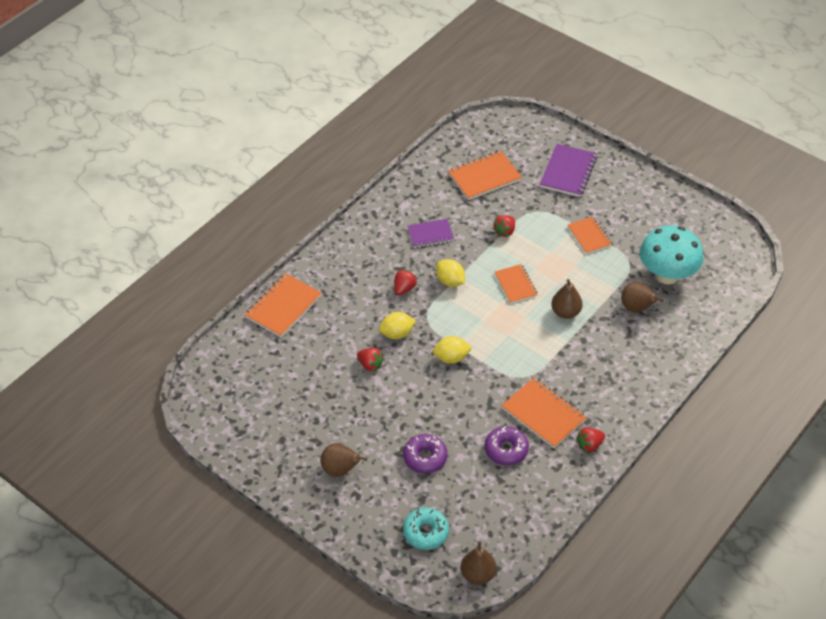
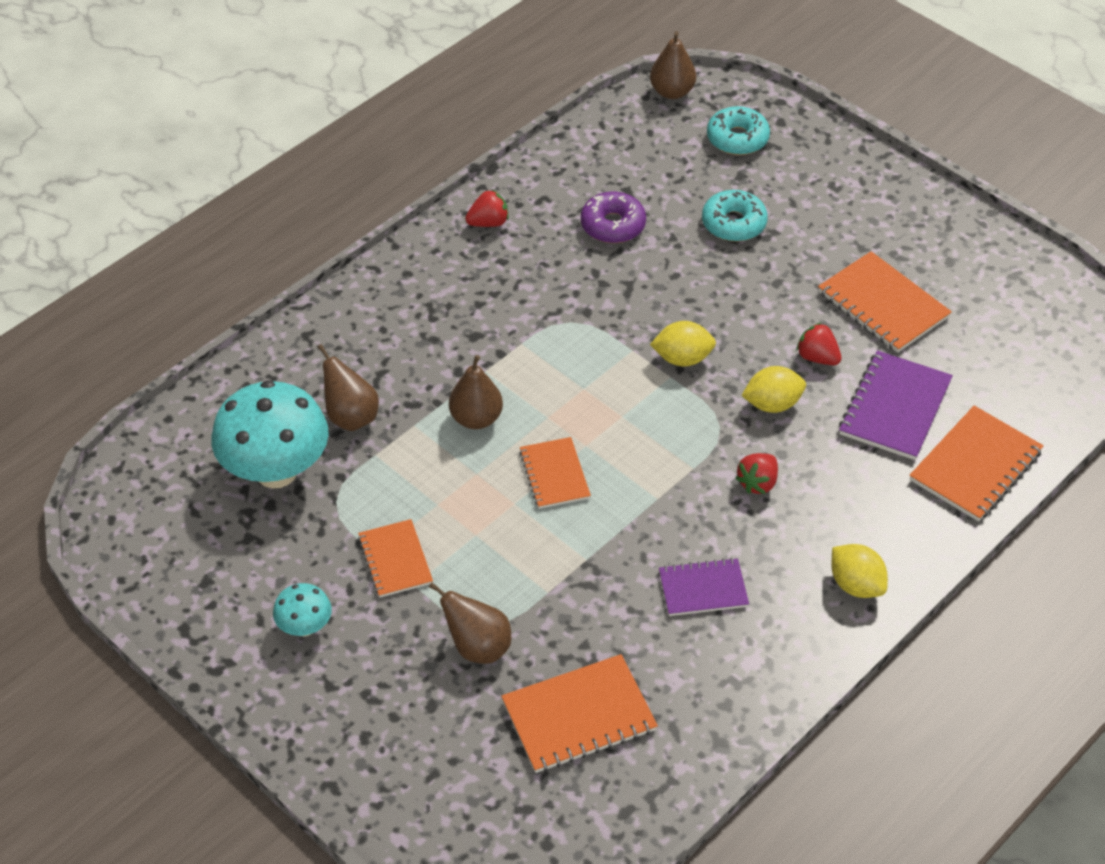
camera: 175 degrees left, 0 degrees up
brown pear [320,443,367,477] -> brown pear moved to [429,582,511,664]
purple donut [403,434,448,473] -> turquoise donut [702,190,768,242]
yellow lemon [436,259,465,287] -> yellow lemon moved to [831,544,888,598]
red strawberry [493,215,515,237] -> none
orange notebook [502,378,587,448] -> orange notebook moved to [818,251,952,353]
purple notebook [540,144,597,197] -> purple notebook moved to [839,350,953,460]
none -> turquoise mushroom [273,583,332,636]

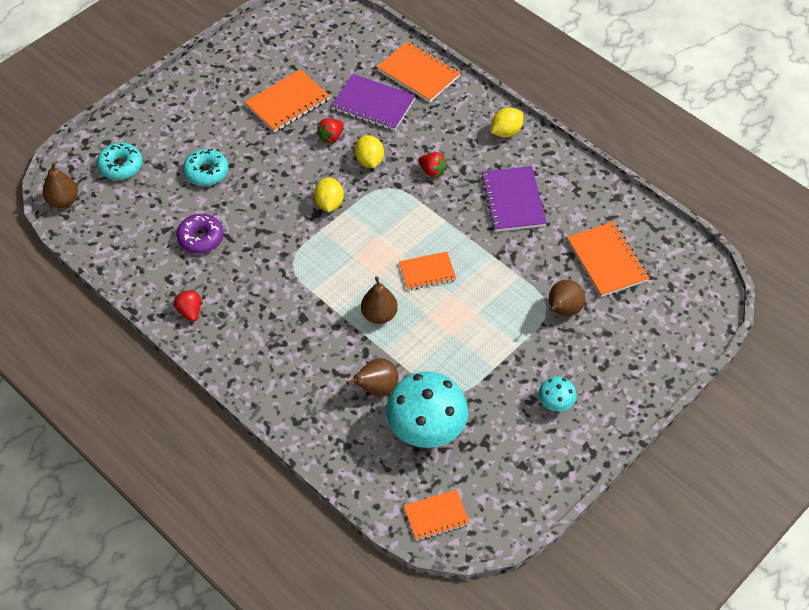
camera: 90 degrees left, 5 degrees up
orange notebook [358,519,433,597] -> orange notebook moved to [404,489,470,541]
purple notebook [659,558,749,616] -> purple notebook [481,166,547,232], size x1.54

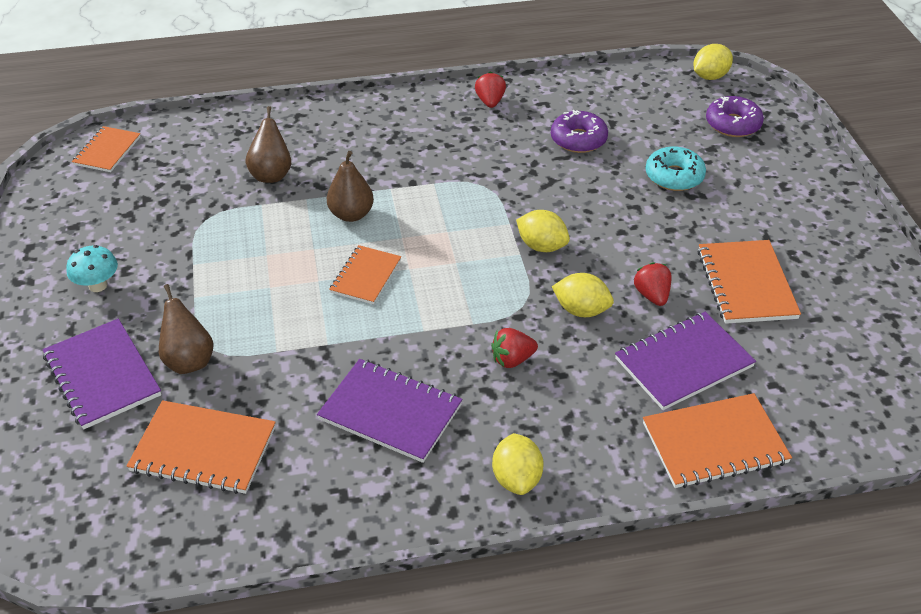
camera: 125 degrees right, 10 degrees down
brown pear [43,162,78,208] -> yellow lemon [694,44,733,80]
turquoise donut [97,143,142,180] -> purple donut [706,96,764,137]
red strawberry [174,290,201,322] -> red strawberry turned 105 degrees counterclockwise [475,71,506,108]
turquoise mushroom [386,371,468,448] -> none
none -> purple notebook [43,319,161,429]

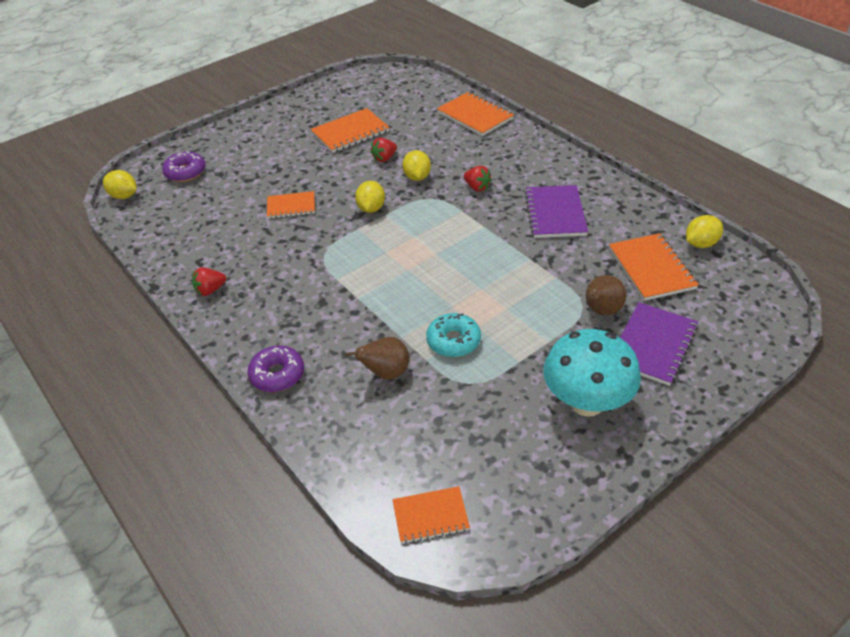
camera: 115 degrees left, 0 degrees up
turquoise mushroom [66,245,118,292] -> turquoise mushroom [543,329,641,417], size x2.10
brown pear [327,151,374,222] -> none
orange notebook [329,245,401,304] -> orange notebook moved to [267,191,315,218]
yellow lemon [492,433,544,495] -> yellow lemon moved to [686,215,723,248]
purple donut [551,110,608,153] -> purple donut moved to [248,346,304,392]
purple notebook [615,312,756,410] -> none
turquoise donut [646,146,706,191] -> turquoise donut moved to [426,313,481,357]

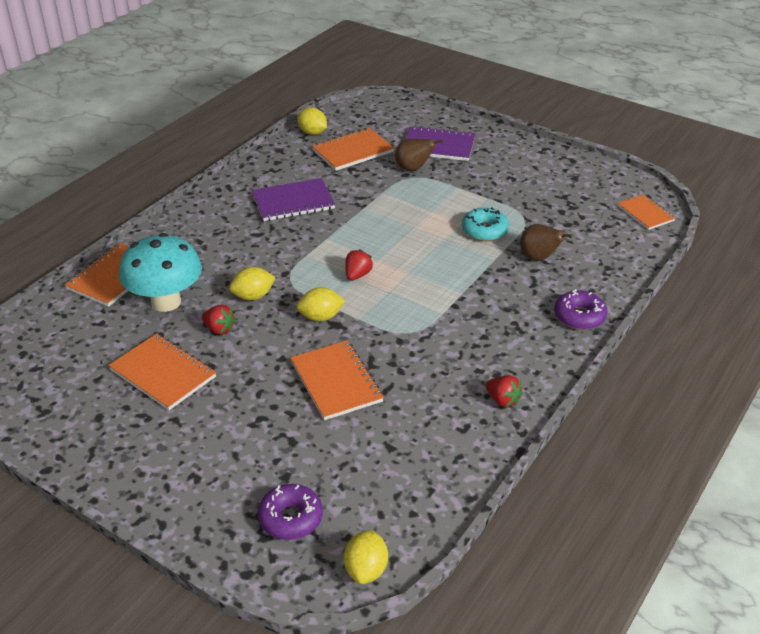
camera: 110 degrees left, 5 degrees down
orange notebook [267,191,315,218] -> orange notebook [290,340,384,420], size x1.54
red strawberry [464,166,492,191] -> red strawberry moved to [345,249,373,281]
turquoise mushroom [543,329,641,417] -> turquoise mushroom moved to [119,233,202,312]

